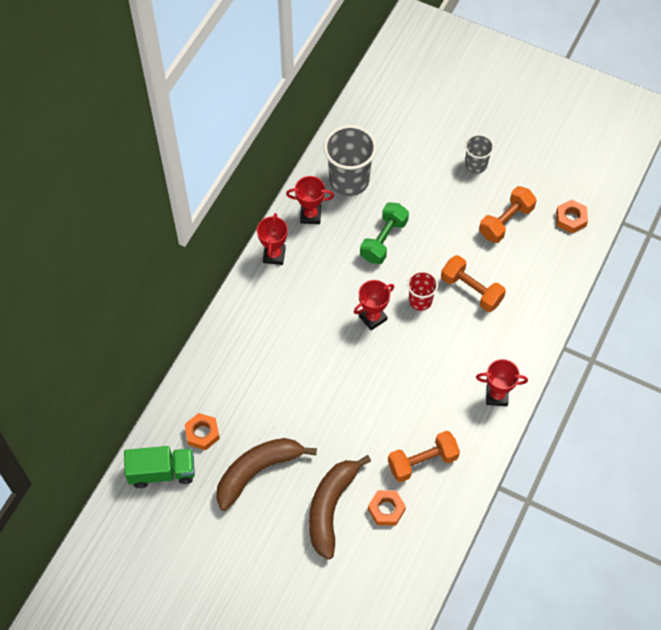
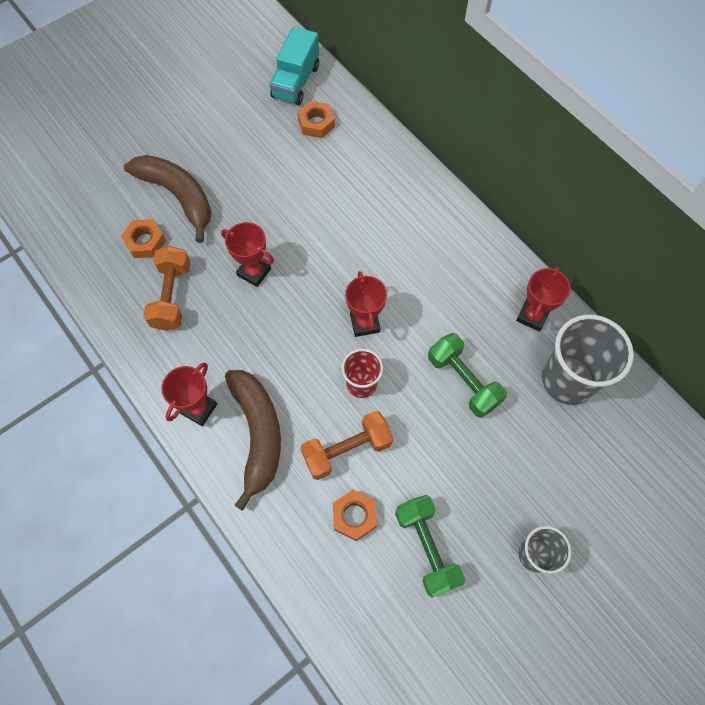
camera: 115 degrees right, 5 degrees up
green truck [124,446,195,488] -> turquoise truck [269,27,319,105]
brown banana [216,438,317,511] -> brown banana moved to [225,370,281,511]
red trophy [257,213,288,265] -> red trophy moved to [221,222,274,287]
orange dumbbell [479,186,537,243] -> green dumbbell [395,495,465,597]
orange nut [556,200,588,233] -> orange nut moved to [333,490,377,541]

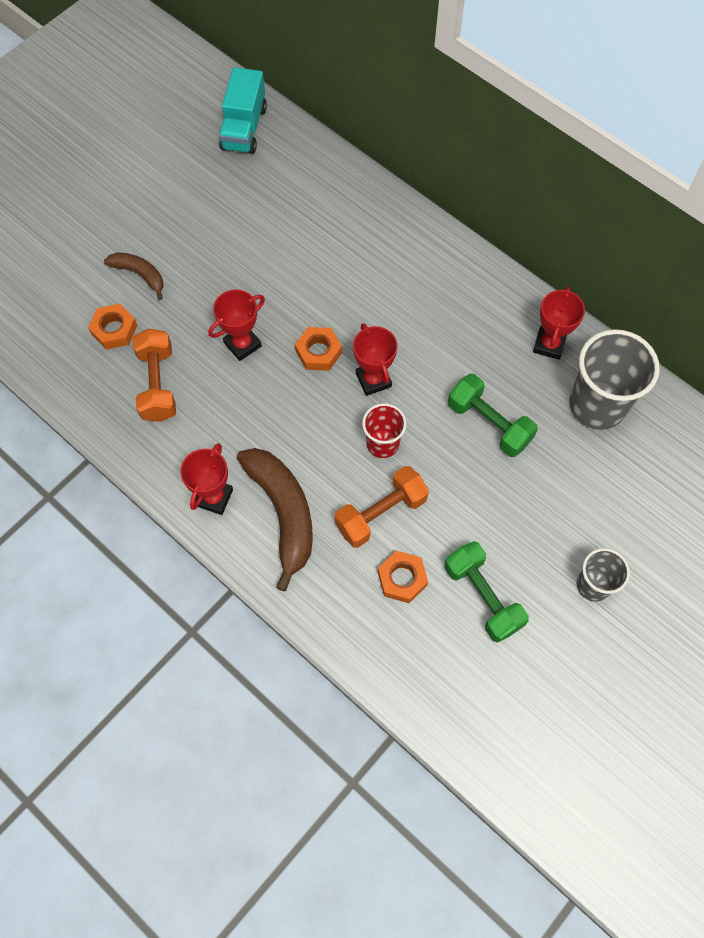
camera: 10 degrees left, 0 degrees up
brown banana [124,155,212,243] -> brown banana [104,252,164,300], size x0.55
red trophy [221,222,274,287] -> red trophy turned 60 degrees counterclockwise [209,289,265,361]
orange nut [297,101,335,138] -> orange nut moved to [295,327,342,371]

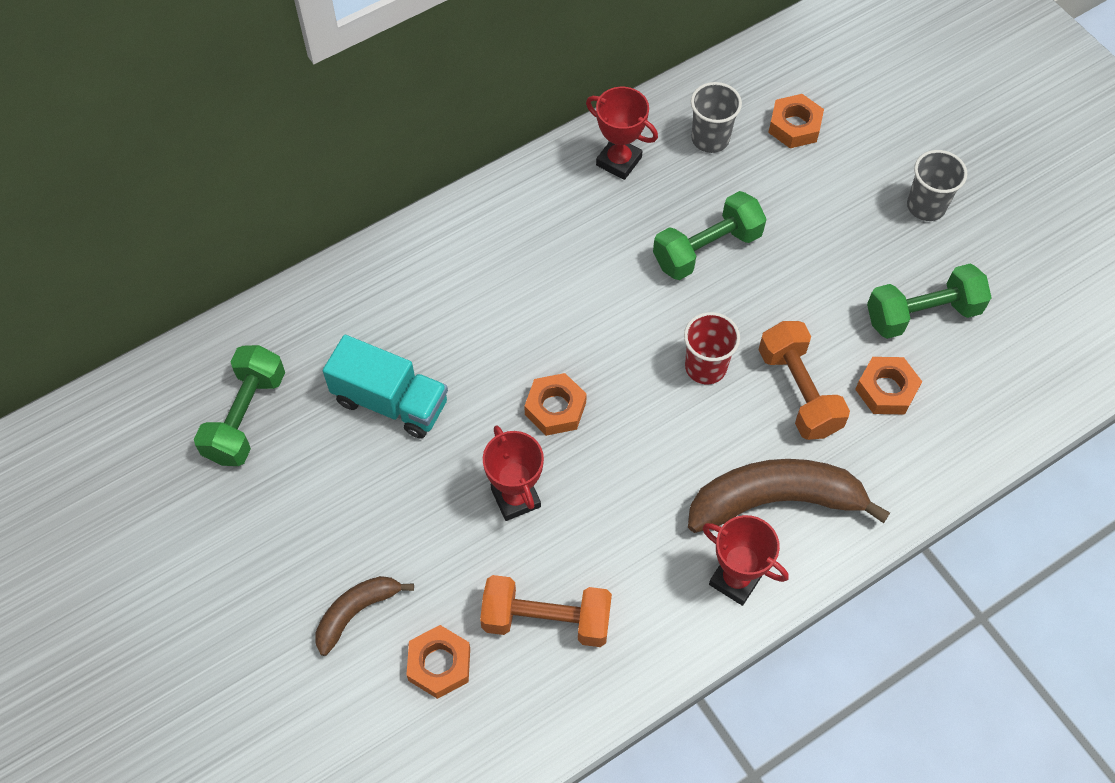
camera: 75 degrees left, 5 degrees down
turquoise truck [219,67,267,154] -> turquoise truck moved to [323,335,448,439]
red trophy [353,323,397,396] -> none
grey cup [569,329,660,430] -> grey cup [691,82,742,153], size x0.56
none -> green dumbbell [194,345,285,466]
none -> orange nut [768,94,824,148]

